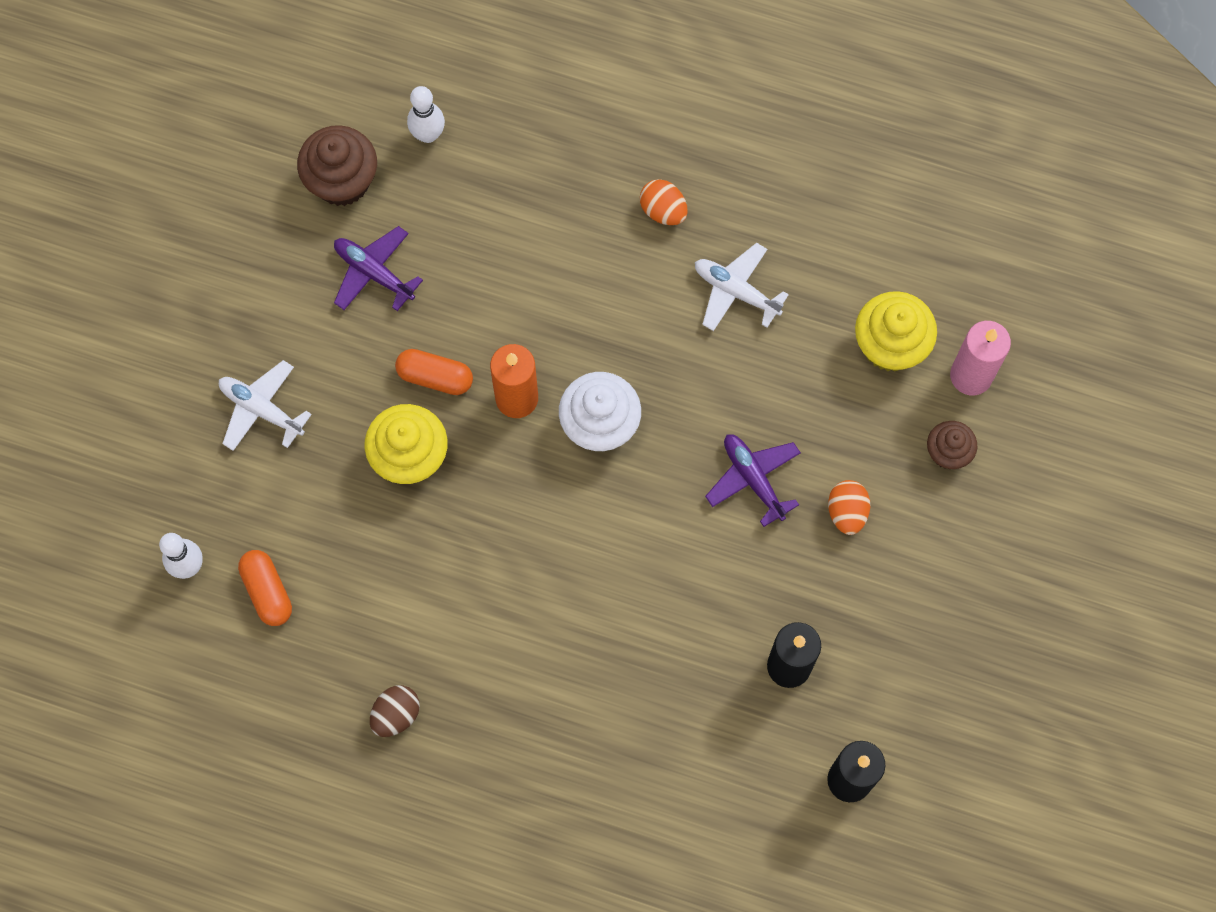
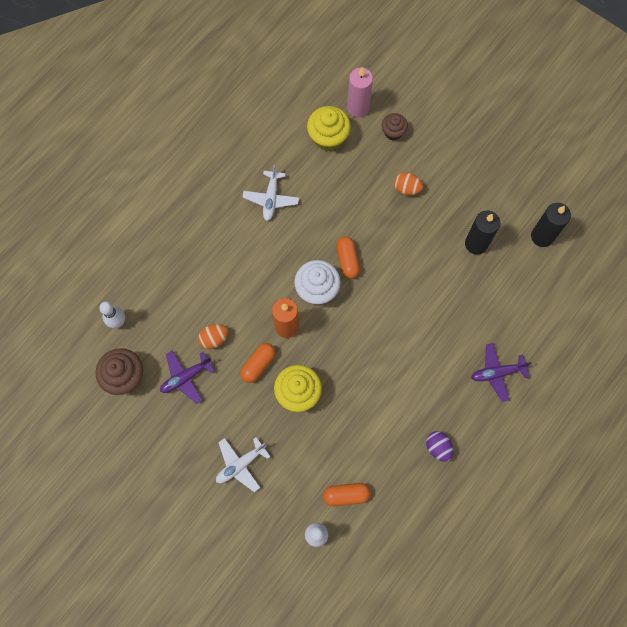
camera: 70 degrees left, 0 degrees up
brown egg [370,685,420,737] -> purple egg [426,431,453,462]
orange egg [640,179,688,225] -> orange egg moved to [198,324,228,349]
white plane [695,243,789,331] -> white plane turned 45 degrees counterclockwise [243,165,299,221]
purple plane [705,434,801,527] -> purple plane moved to [471,343,531,402]
none -> orange capsule [336,237,360,279]

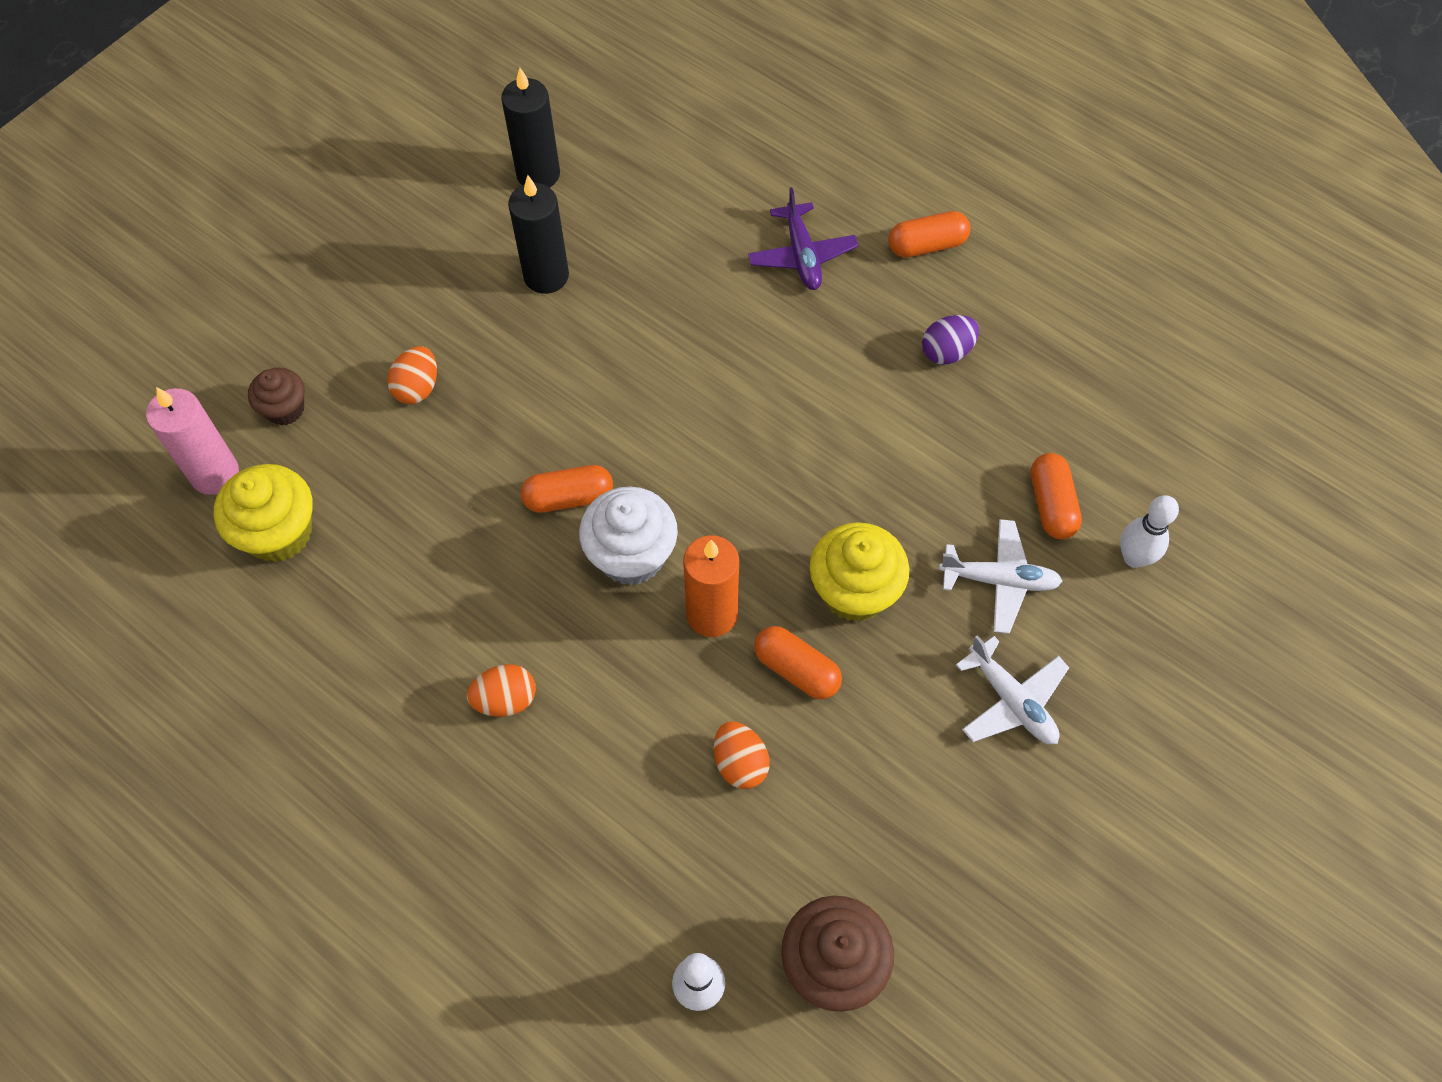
camera: 90 degrees left, 10 degrees down
purple plane [160,351,215,404] -> none
white plane [243,165,299,221] -> white plane moved to [939,519,1063,634]
none -> orange egg [467,664,536,717]
none -> orange capsule [888,211,970,258]

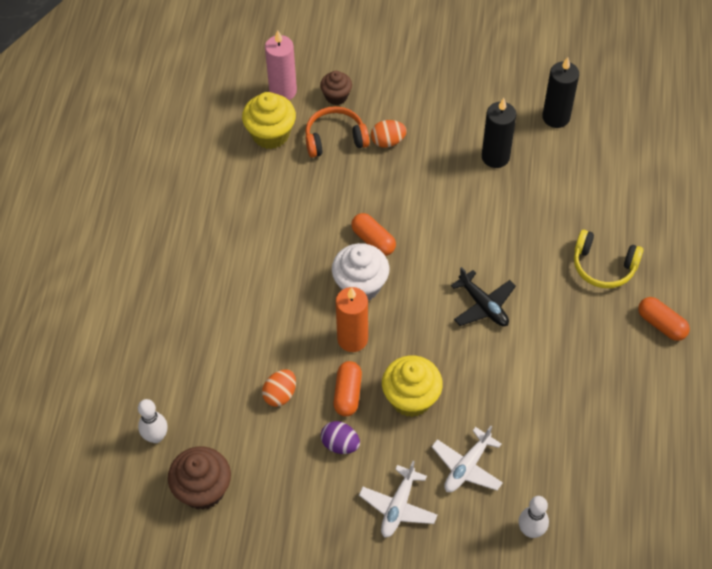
camera: 60 degrees right, 5 degrees down
orange egg [467,664,536,717] -> none
purple plane [748,187,858,290] -> yellow headphones [574,230,643,288]
purple egg [922,315,979,364] -> purple egg moved to [321,421,360,454]
white plane [939,519,1063,634] -> white plane turned 60 degrees clockwise [432,426,503,492]
orange capsule [1031,453,1082,539] -> none
none -> orange headphones [305,106,370,158]
none -> black plane [451,267,516,326]

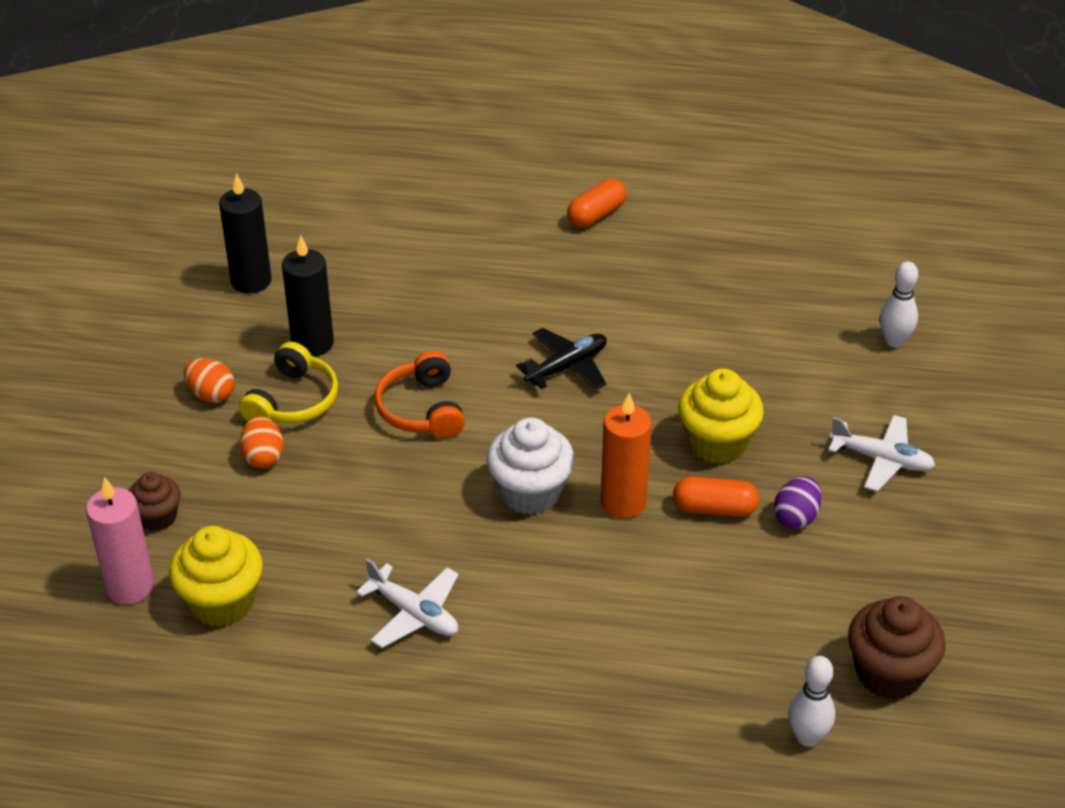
camera: 90 degrees left, 15 degrees down
orange egg [262,369,296,407] -> orange egg moved to [184,358,234,403]
orange headphones [305,106,370,158] -> orange headphones moved to [375,351,465,438]
orange capsule [351,213,396,256] -> none
white plane [432,426,503,492] -> white plane moved to [356,558,458,648]
yellow headphones [574,230,643,288] -> yellow headphones moved to [239,342,338,424]

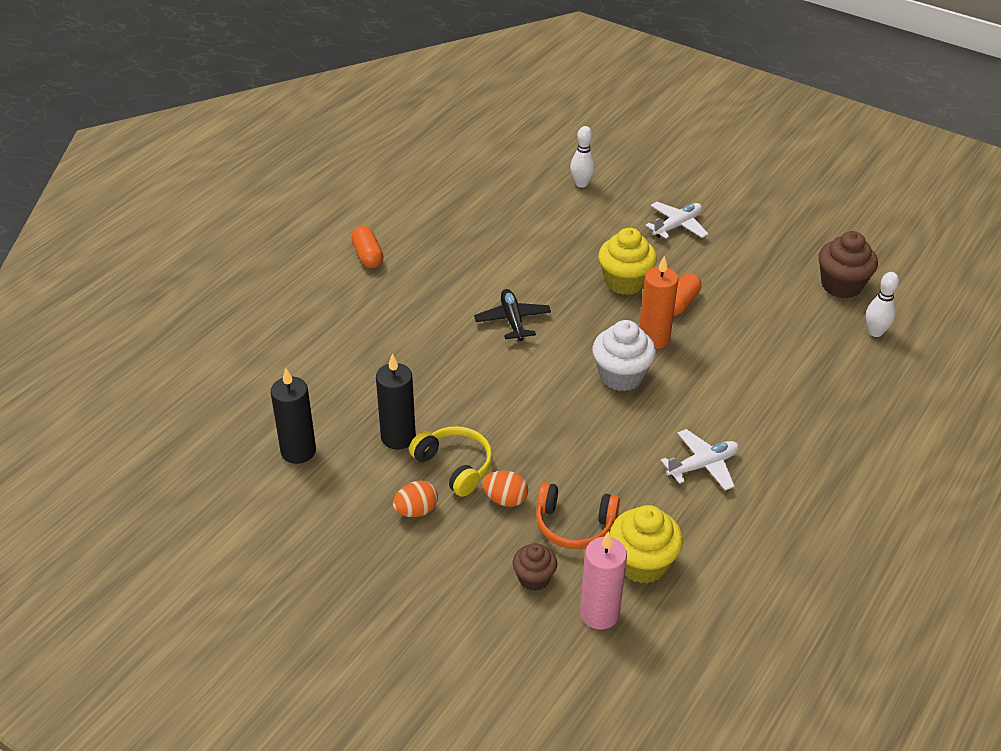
camera: 65 degrees left, 0 degrees up
orange headphones [375,351,465,438] -> orange headphones moved to [536,482,620,549]
purple egg [774,476,822,529] -> none

